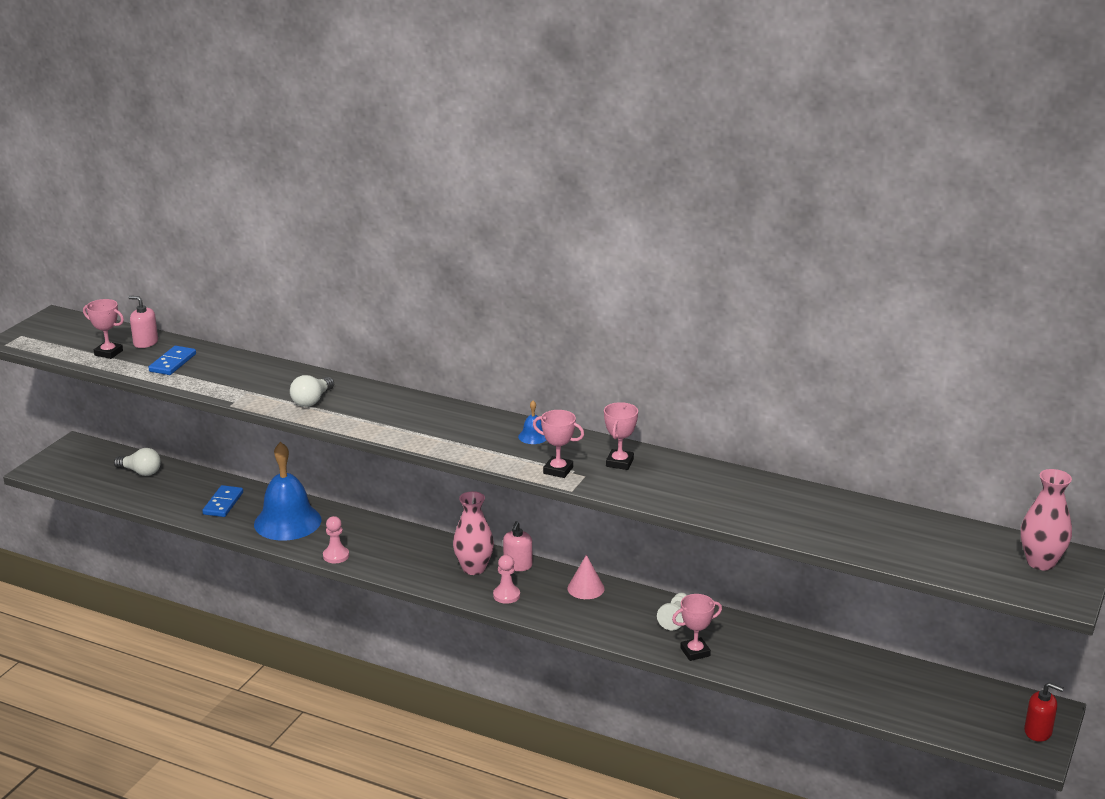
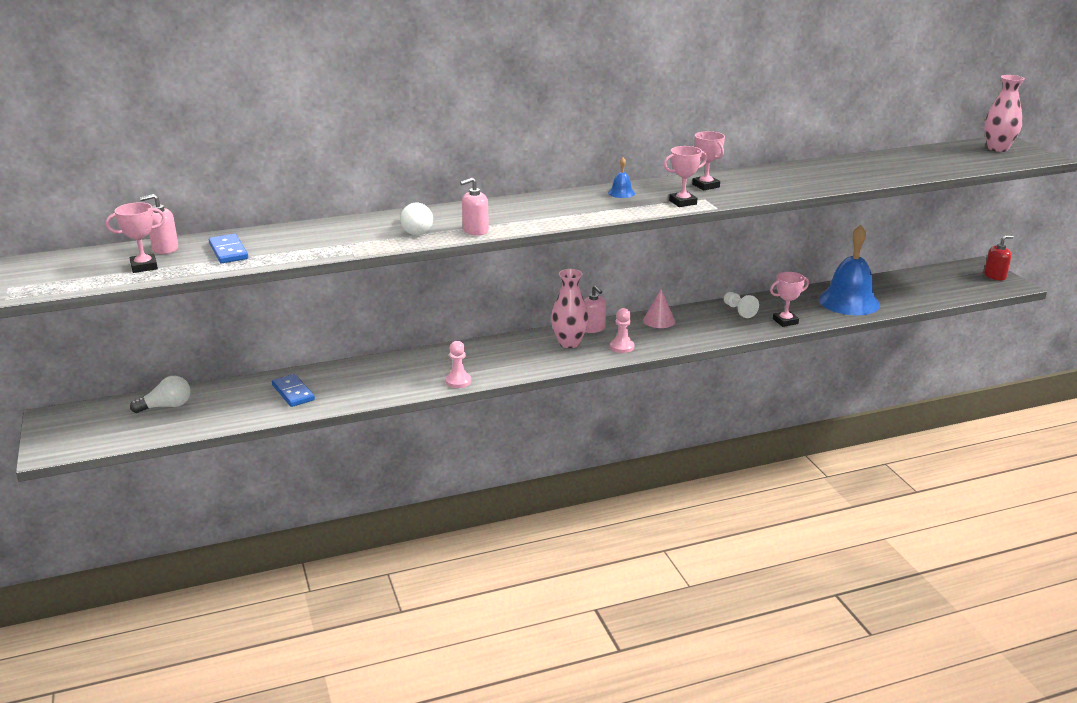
camera: 45 degrees left, 0 degrees up
blue bell [254,442,321,541] -> blue bell moved to [819,225,880,315]
pink trophy [672,594,722,661] -> pink trophy turned 45 degrees clockwise [770,272,809,327]
none -> pink soap dispenser [460,178,489,236]

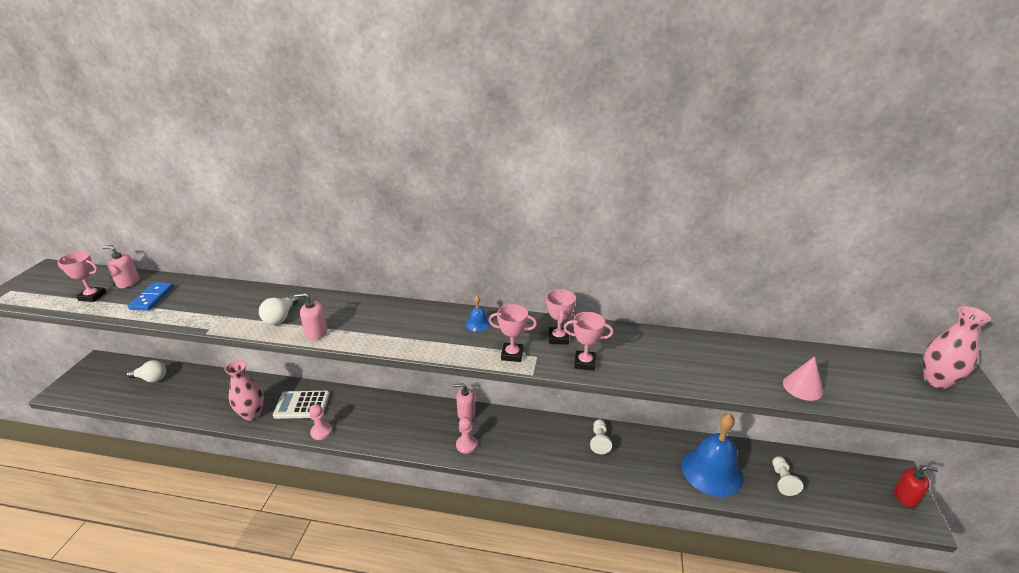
camera: 30 degrees right, 5 degrees up
blue domino [272,374,315,407] -> none
pink vase [551,269,589,348] -> pink vase moved to [224,360,264,421]
pink soap dispenser [584,285,606,333] -> pink soap dispenser turned 90 degrees clockwise [454,383,475,420]
pink cone [643,289,675,328] -> pink cone moved to [783,356,823,401]
pink trophy [770,272,809,327] -> pink trophy moved to [563,312,613,371]
none -> white calculator [273,391,330,419]
none -> white pawn [772,456,803,496]

